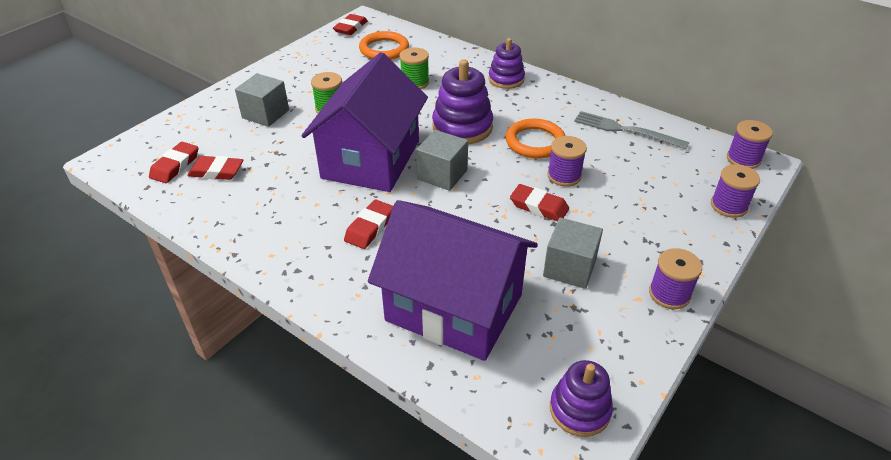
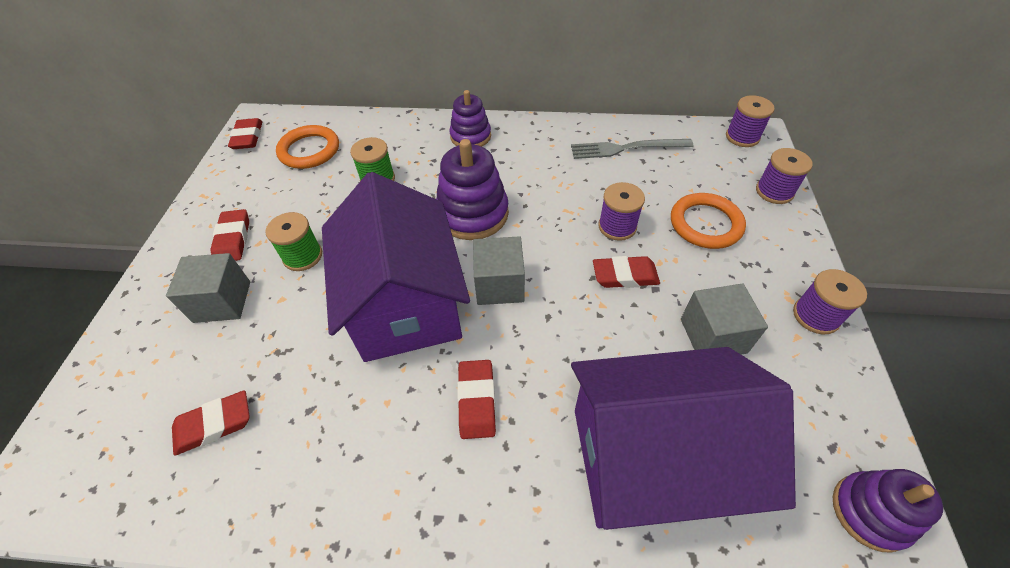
camera: 30 degrees left, 10 degrees up
red eraser [149,142,198,183] -> red eraser moved to [211,209,249,261]
orange ring [506,119,565,158] -> orange ring moved to [671,193,746,249]

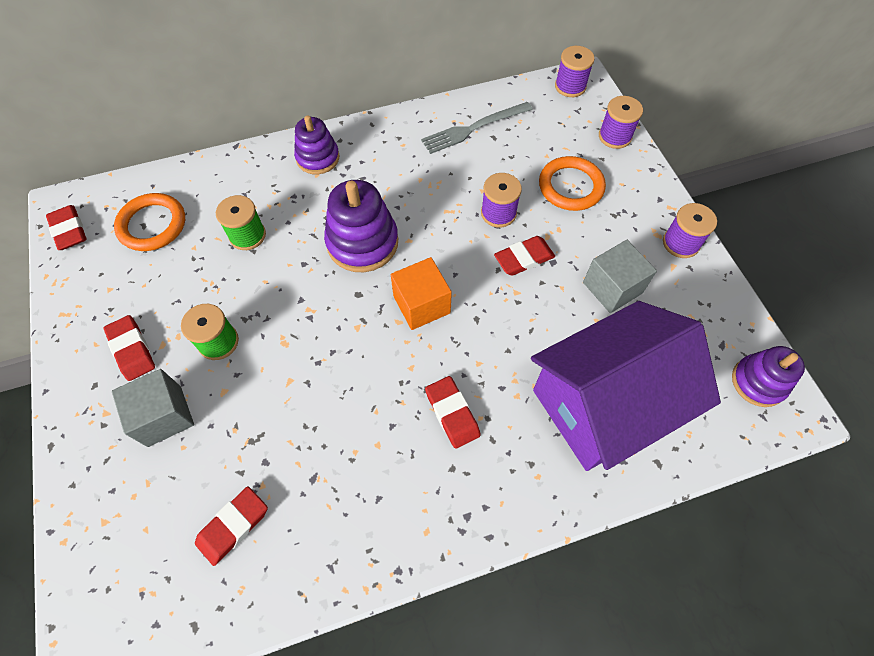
camera: 25 degrees left, 10 degrees up
purple house [322,172,470,362] -> none
grey cube [473,236,525,305] -> orange cube [391,257,452,330]

